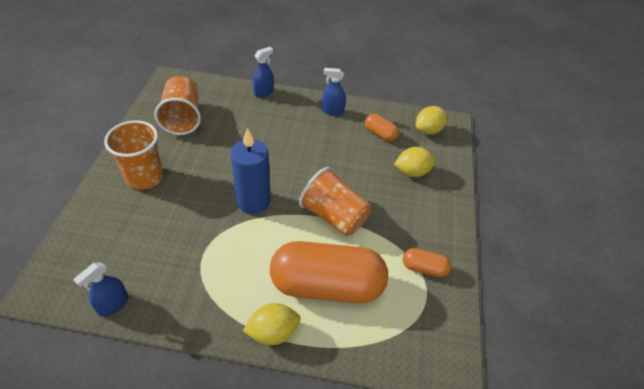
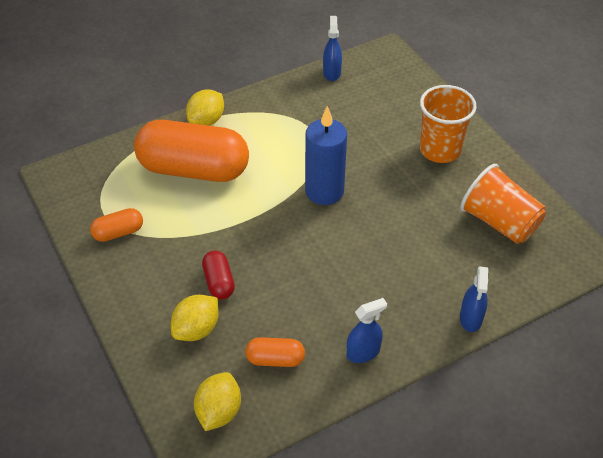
camera: 145 degrees right, 0 degrees up
orange capsule [270,241,388,303] -> orange capsule turned 45 degrees clockwise [134,120,249,182]
orange cup [299,167,371,236] -> none
none -> red capsule [202,250,235,299]

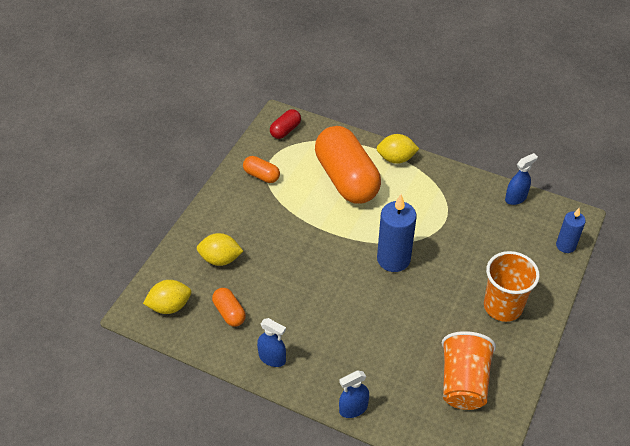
camera: 55 degrees right, 0 degrees up
red capsule [202,250,235,299] -> red capsule moved to [270,109,301,139]
none -> blue candle [556,208,586,253]

